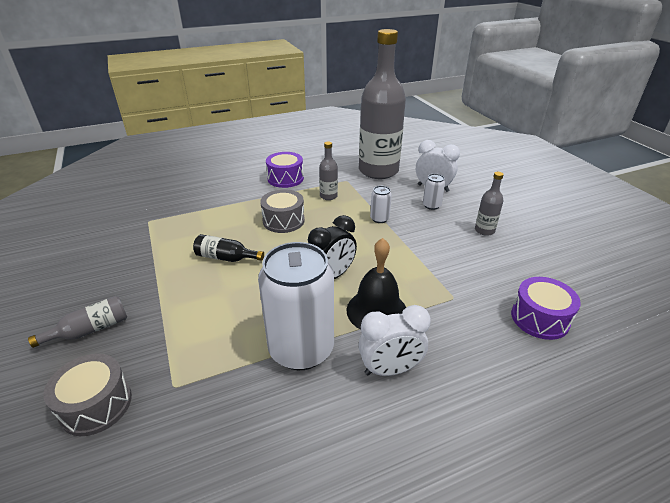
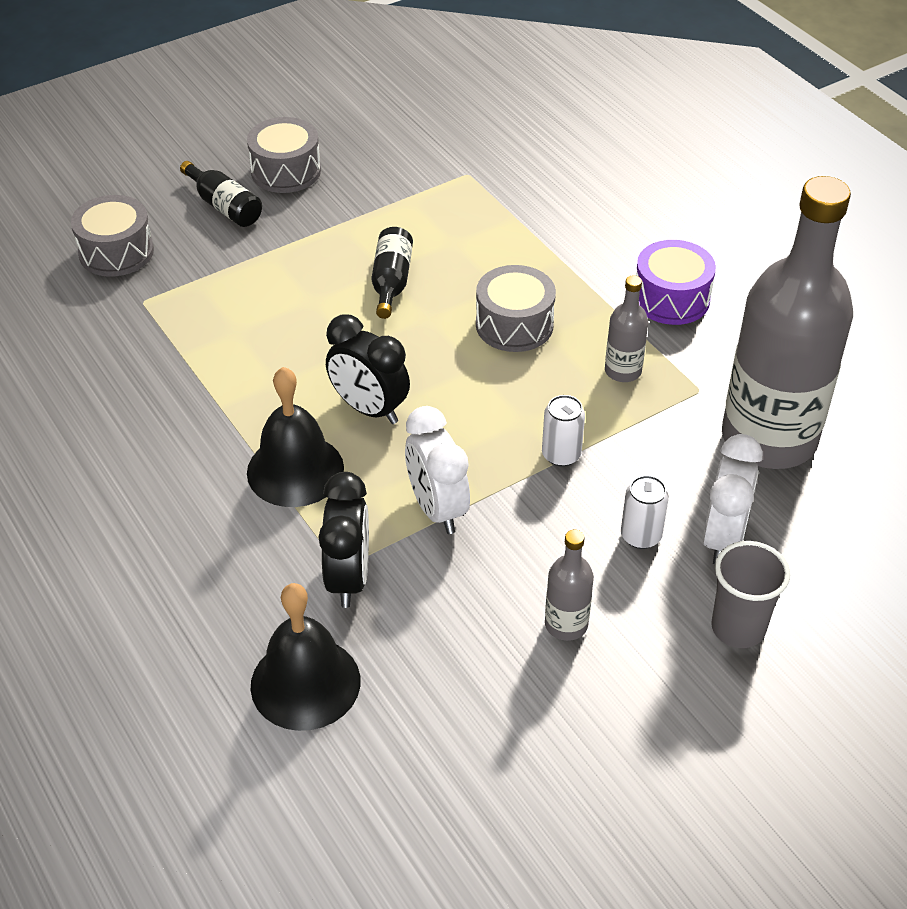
camera: 80 degrees right, 10 degrees up
grey bottle [28,296,127,348] -> black bottle [180,161,262,227]
white can [258,242,334,370] -> none
white clock [359,305,431,376] -> white clock moved to [405,406,470,534]
purple drum [511,277,581,340] -> black bell [251,583,360,731]
none -> grey drum [247,117,321,193]
none -> black clock [318,472,369,608]
none -> grey cup [711,541,790,648]

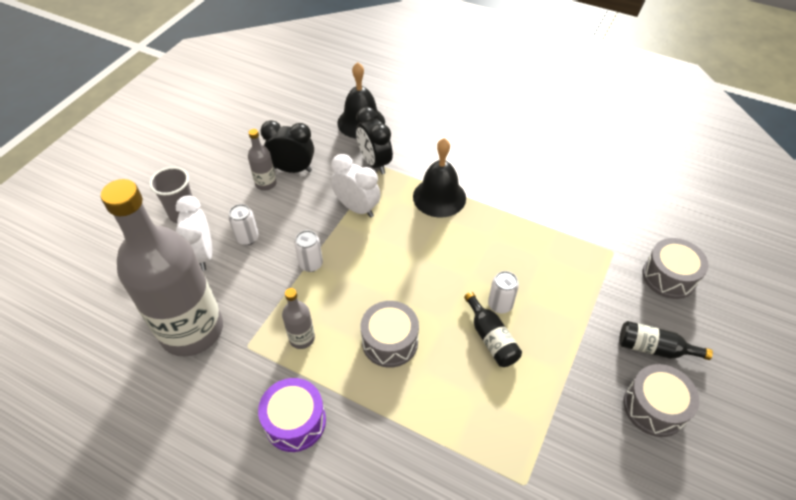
camera: 150 degrees right, 5 degrees up
black clock [326,314,410,424] -> black clock moved to [260,120,314,173]
none -> white can [488,271,519,313]

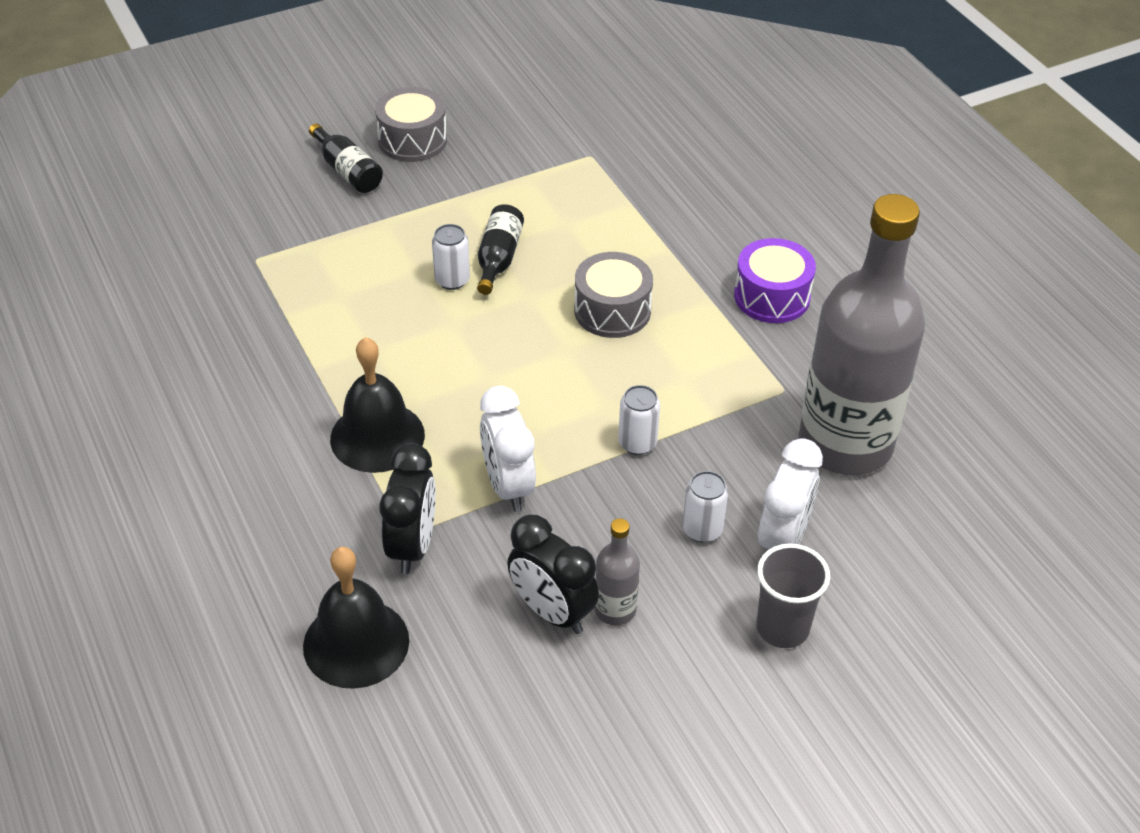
camera: 145 degrees left, 5 degrees down
grey bottle [282,288,315,349] -> none
grey drum [642,238,709,299] -> none

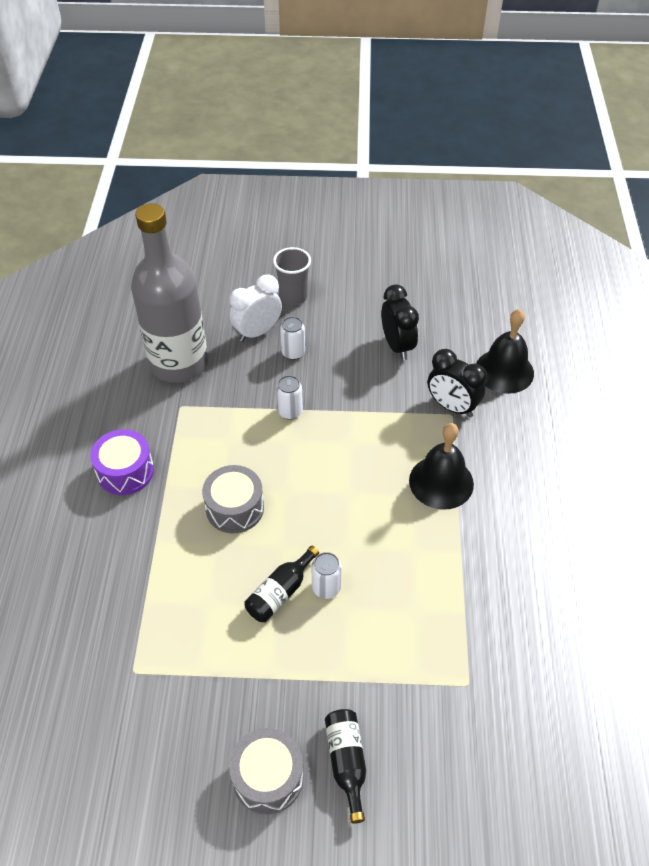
camera: 150 degrees left, 5 degrees up
black clock [379,443,436,574] -> black clock turned 90 degrees counterclockwise [428,349,487,418]
white clock [480,386,536,512] -> none
grey bottle [594,518,640,625] -> none

